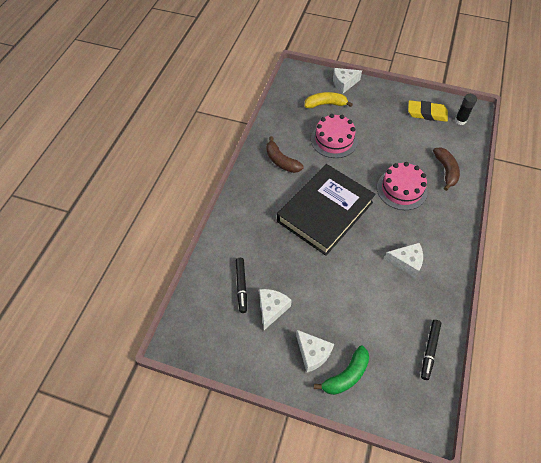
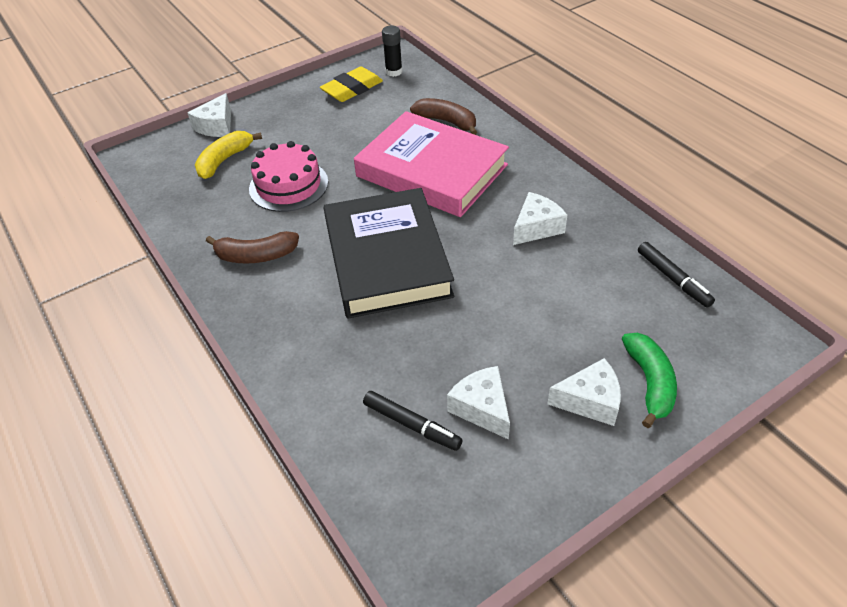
camera: 50 degrees left, 10 degrees down
pink cake [377,162,427,210] -> pink book [354,111,509,217]

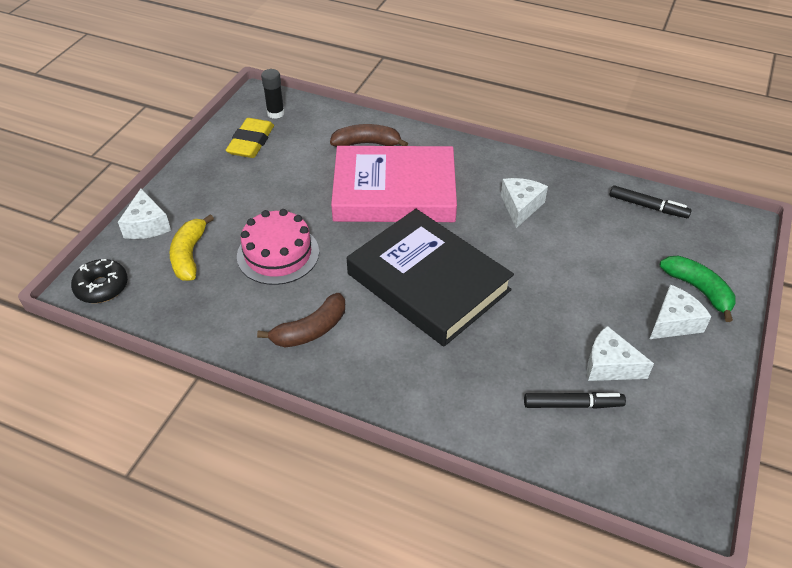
camera: 35 degrees left, 0 degrees up
none -> black donut [71,259,128,303]

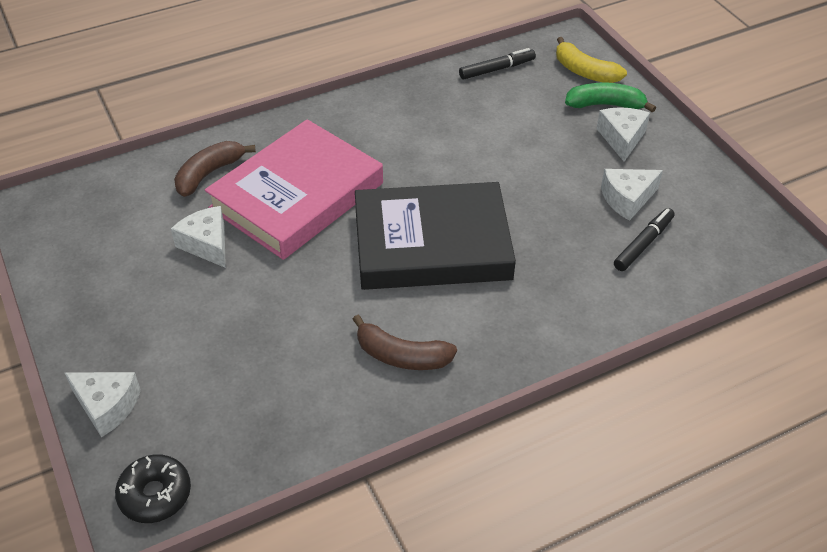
camera: 50 degrees left, 0 degrees up
yellow banana [169,214,214,281] -> yellow banana moved to [556,37,627,83]
yellow eraser [226,118,274,158] -> none
pink cake [237,209,319,285] -> none
brown banana [257,293,345,348] -> brown banana turned 105 degrees clockwise [352,315,457,370]
black glue stick [261,69,285,119] -> none
white cheese [501,178,548,228] -> white cheese moved to [171,206,226,268]

